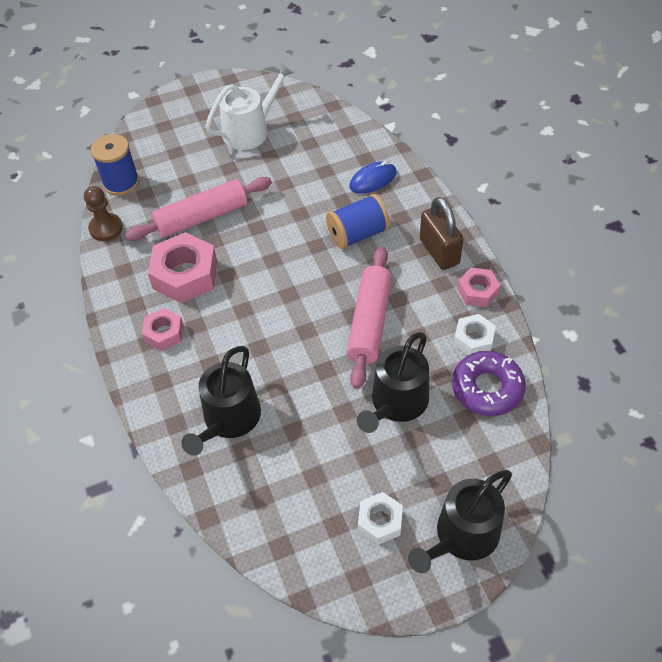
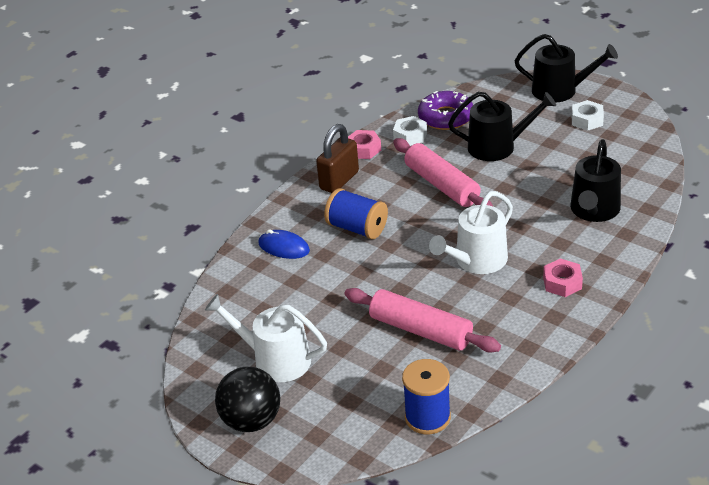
camera: 120 degrees left, 15 degrees down
brown pawn [84,186,123,241] -> none
pink nut [148,232,217,303] -> none
black watering can [181,346,261,456] -> black watering can turned 120 degrees clockwise [570,139,621,222]
pink rolling pin [347,246,392,389] -> pink rolling pin turned 75 degrees clockwise [393,138,493,207]
none -> black ball [215,367,280,432]
none -> white watering can [429,191,513,274]

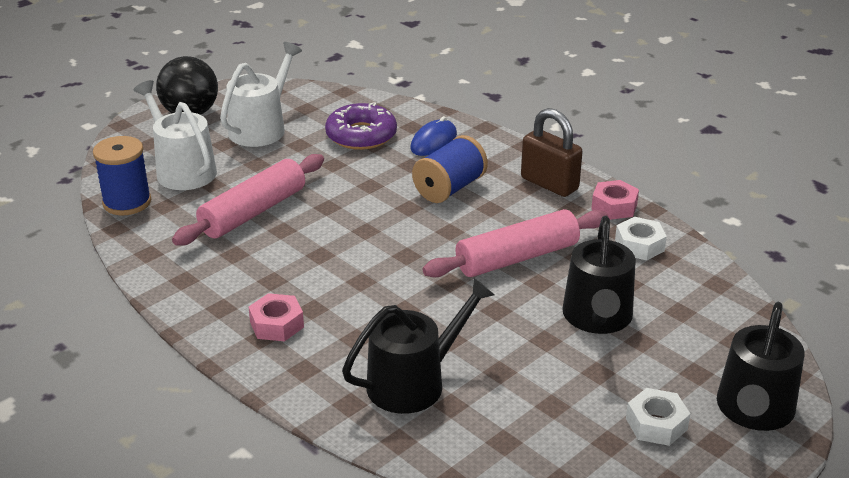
camera: 95 degrees right, 5 degrees down
purple donut [418,91,473,130] -> purple donut moved to [325,102,397,150]
white watering can [429,191,513,274] -> white watering can moved to [134,80,217,190]
black watering can [570,139,621,222] -> black watering can turned 120 degrees clockwise [342,277,495,414]

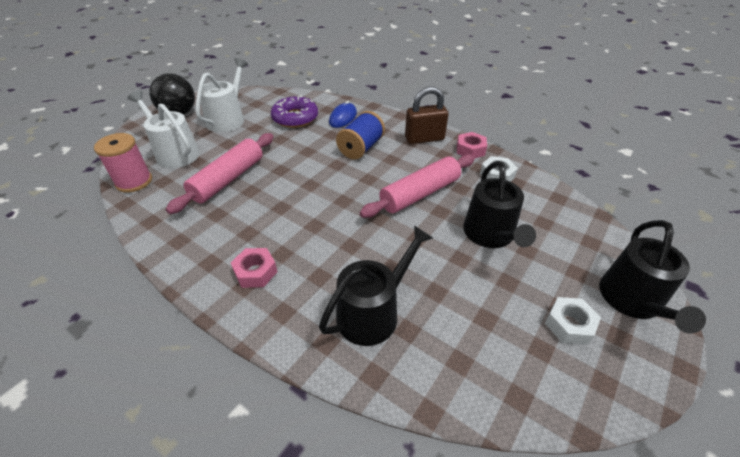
camera: 10 degrees left, 10 degrees up
blue spool [93,136,151,215] -> pink spool [94,133,152,193]
brown padlock [521,108,583,197] -> brown padlock turned 45 degrees counterclockwise [405,86,448,144]

